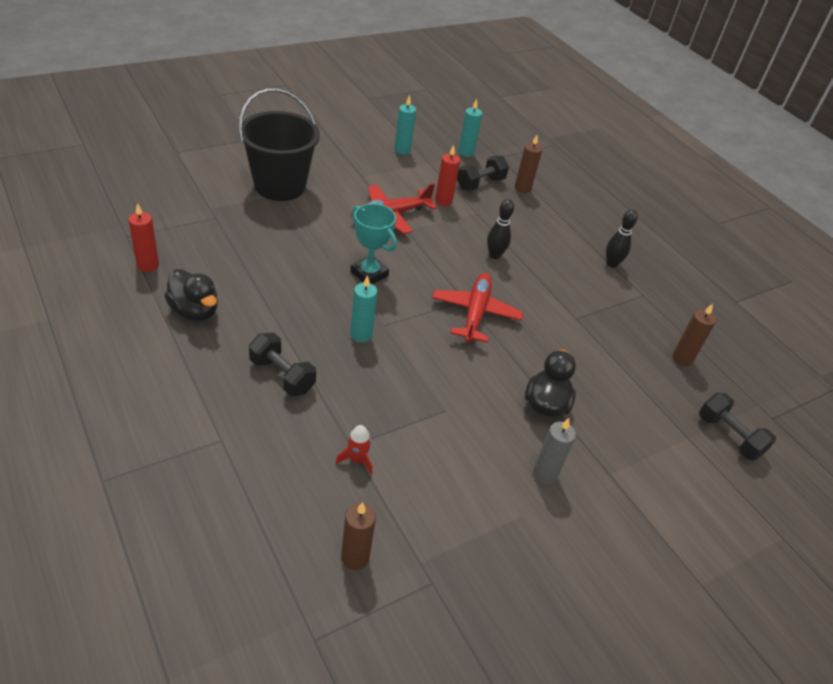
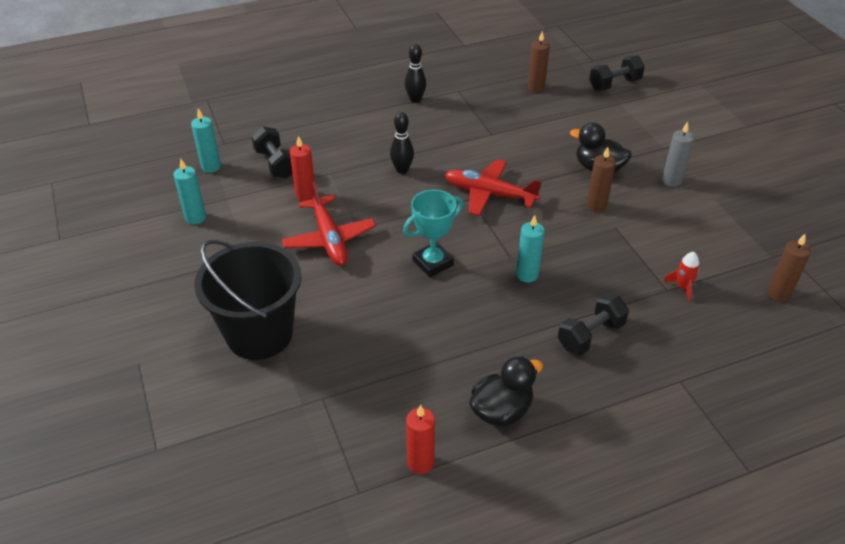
camera: 75 degrees left, 0 degrees up
brown candle [515,135,542,193] -> brown candle moved to [586,147,616,212]

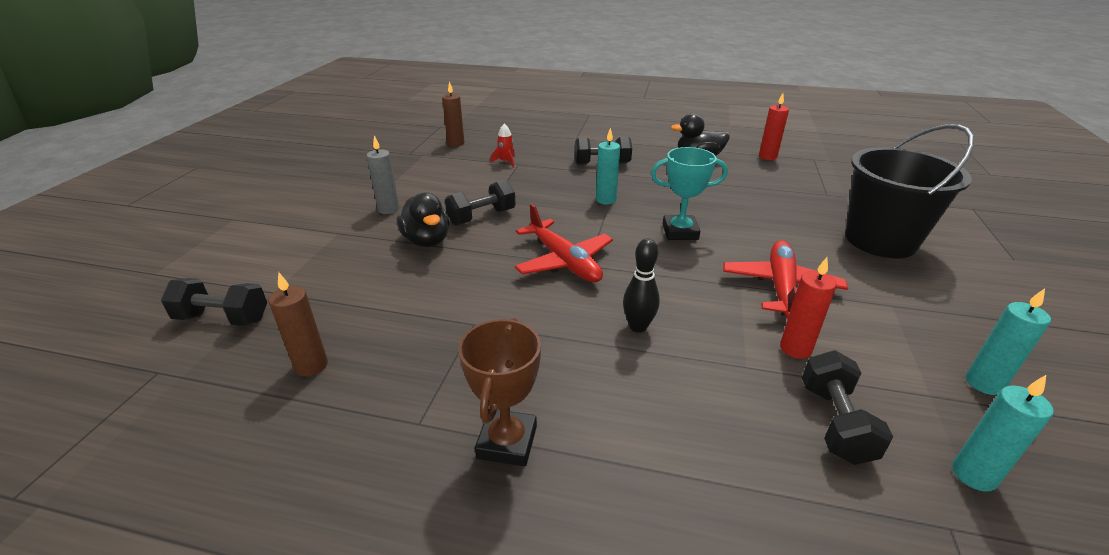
camera: 145 degrees left, 10 degrees down
black bowling pin [405,44,426,103] -> brown trophy [459,318,541,466]
brown candle [586,147,616,212] -> black dumbbell [445,180,516,225]

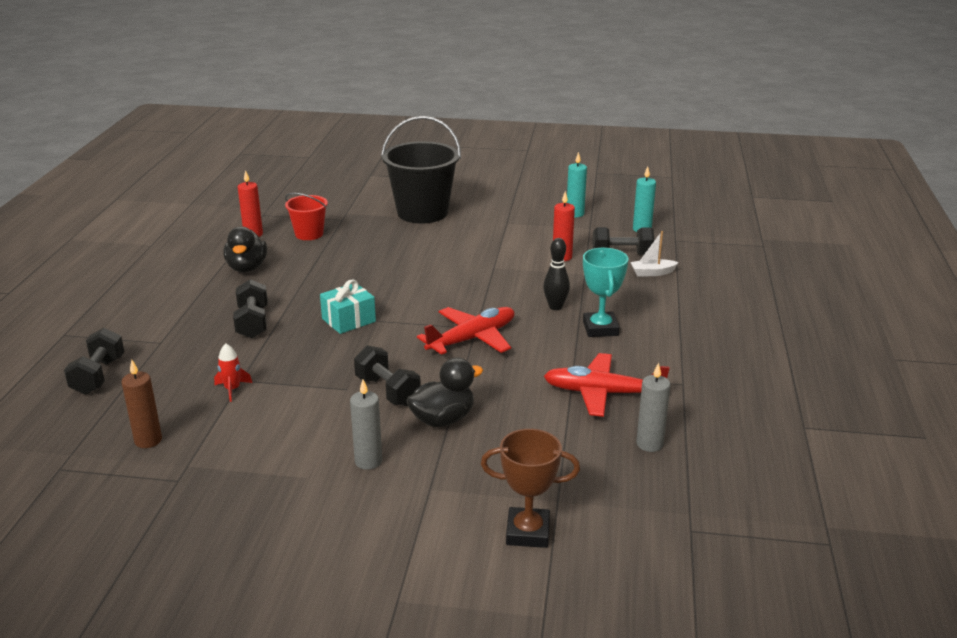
camera: 95 degrees left, 5 degrees down
black dumbbell [161,278,267,326] -> black dumbbell moved to [64,328,124,395]
brown candle [269,272,328,377] -> grey candle [636,362,670,452]
brown trophy [459,318,541,466] -> brown trophy moved to [481,429,580,548]
turquoise candle [596,128,620,204] -> turquoise gift [320,279,376,334]
turquoise trophy [651,147,728,240] -> turquoise trophy moved to [583,248,629,337]
red plane [723,240,848,319] -> red plane moved to [544,353,670,417]
none -> red bucket [285,193,328,240]
none -> white boat [630,231,678,276]

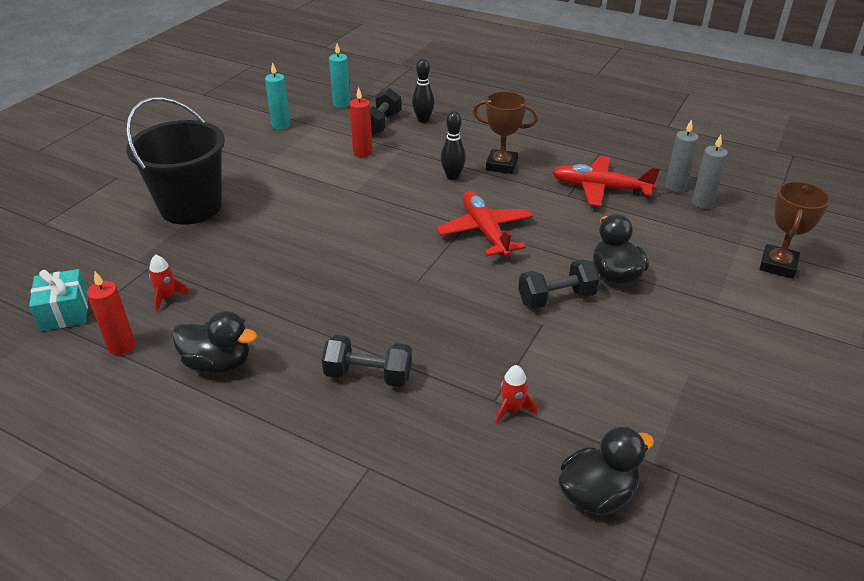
camera: 70 degrees left, 10 degrees up
black dumbbell [64,328,124,395] -> none
brown candle [121,360,162,448] -> black duck [558,427,654,515]
red bucket [285,193,328,240] -> red rocket [149,254,190,312]
turquoise gift [320,279,376,334] -> turquoise gift moved to [29,269,88,331]
grey candle [350,380,382,470] -> grey candle moved to [692,135,728,209]
red plane [544,353,670,417] -> red plane turned 75 degrees clockwise [552,156,660,207]
turquoise trophy [583,248,629,337] -> brown trophy [473,91,538,174]
white boat [630,231,678,276] -> black bowling pin [412,59,434,123]

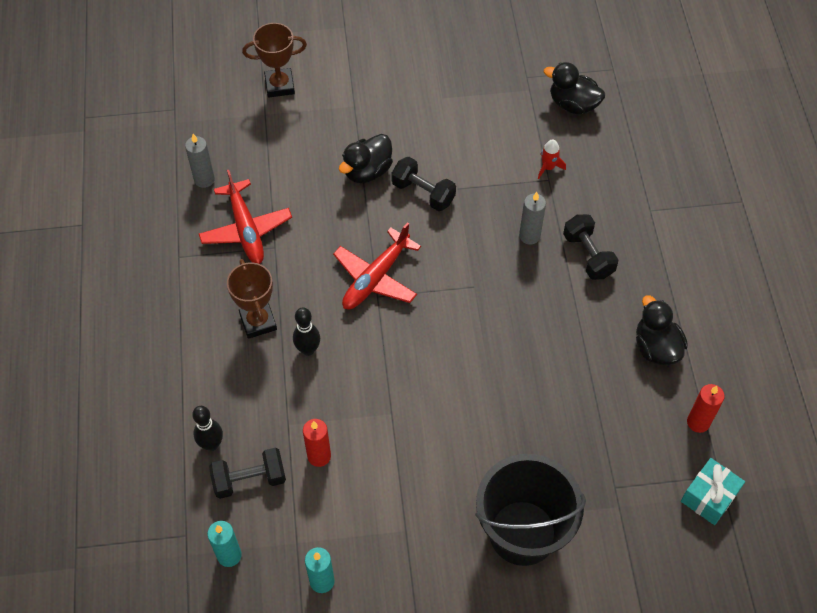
camera: 125 degrees left, 20 degrees up
red rocket [149,254,190,312] -> none
grey candle [692,135,728,209] -> grey candle moved to [519,192,546,245]

